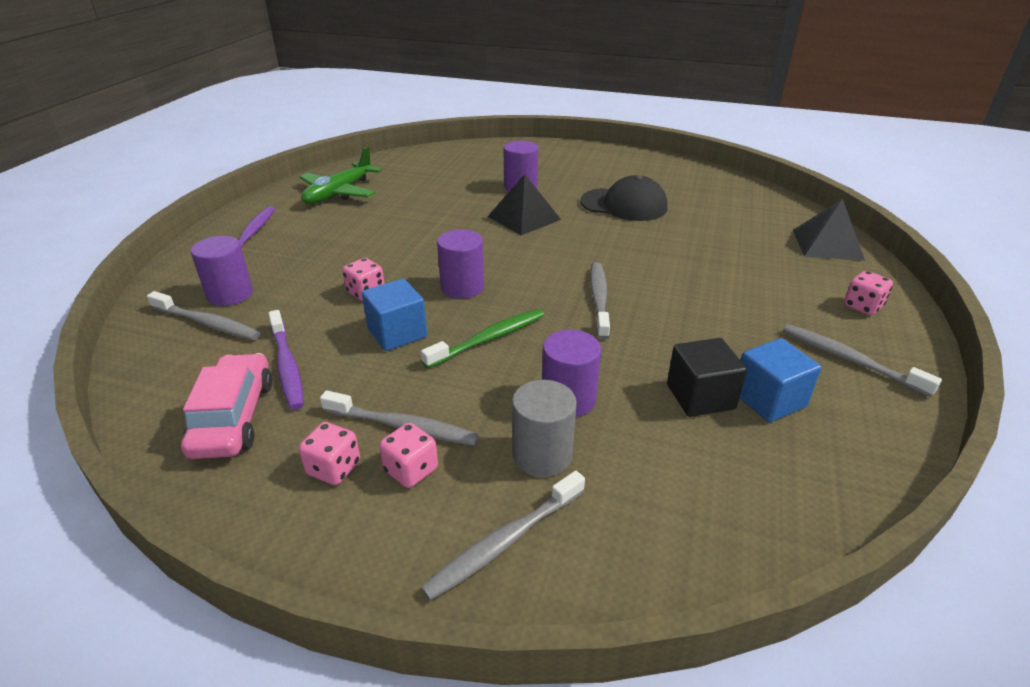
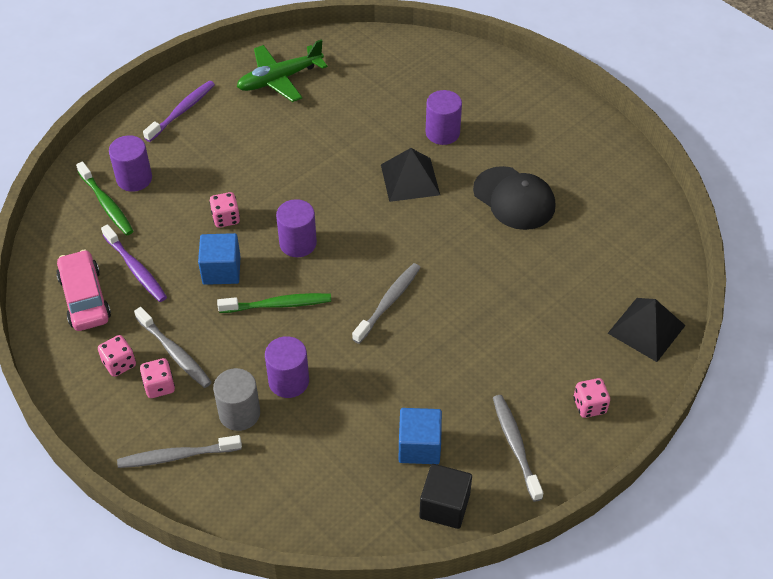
camera: 30 degrees right, 15 degrees up
grey toothbrush [147,291,261,340] -> green toothbrush [76,161,133,235]
pink car [181,353,272,459] -> pink car turned 45 degrees counterclockwise [56,249,111,331]
purple toothbrush [268,310,304,410] -> purple toothbrush turned 45 degrees counterclockwise [101,224,167,302]
black cube [667,338,747,417] -> black cube moved to [419,464,472,529]

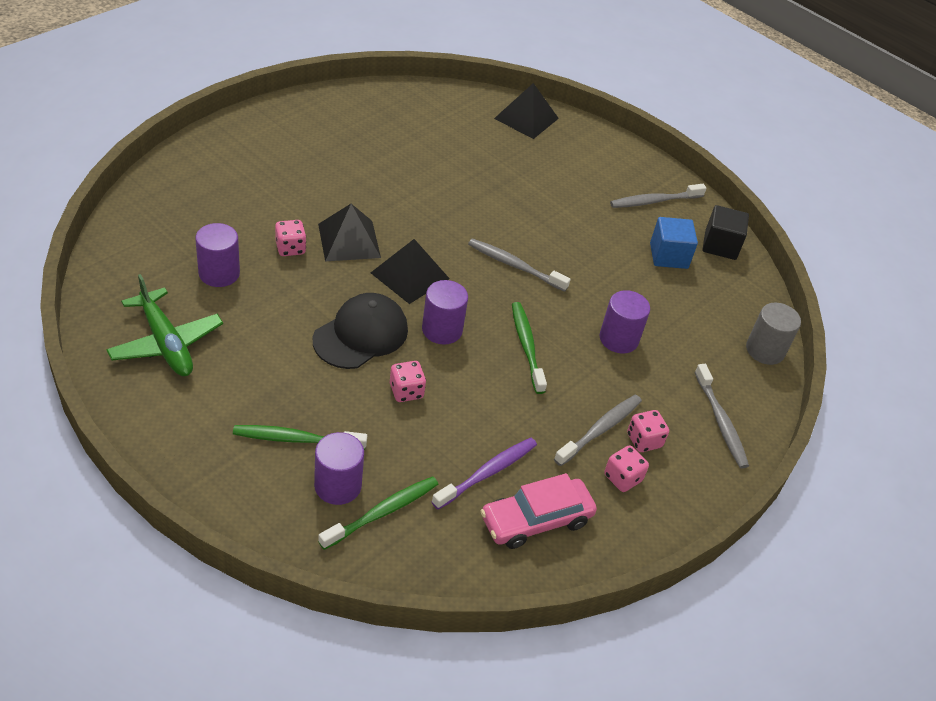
camera: 100 degrees left, 5 degrees down
purple toothbrush [143,81,215,142] -> none
blue cube [198,233,241,285] -> none
grey cylinder [213,368,260,431] -> grey cylinder moved to [746,303,801,365]
purple cylinder [426,90,462,145] -> purple cylinder moved to [195,223,240,287]
black cap [473,166,556,230] -> black cap moved to [313,293,408,369]
pink dice [574,378,610,418] -> pink dice moved to [275,220,306,256]
none -> green toothbrush [233,425,367,450]
none -> black pyramid [371,239,450,304]

